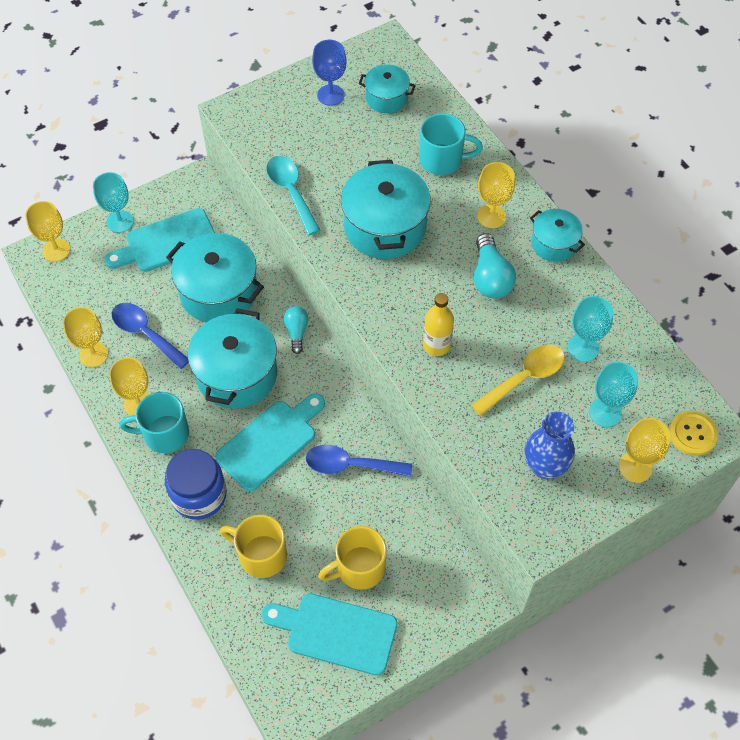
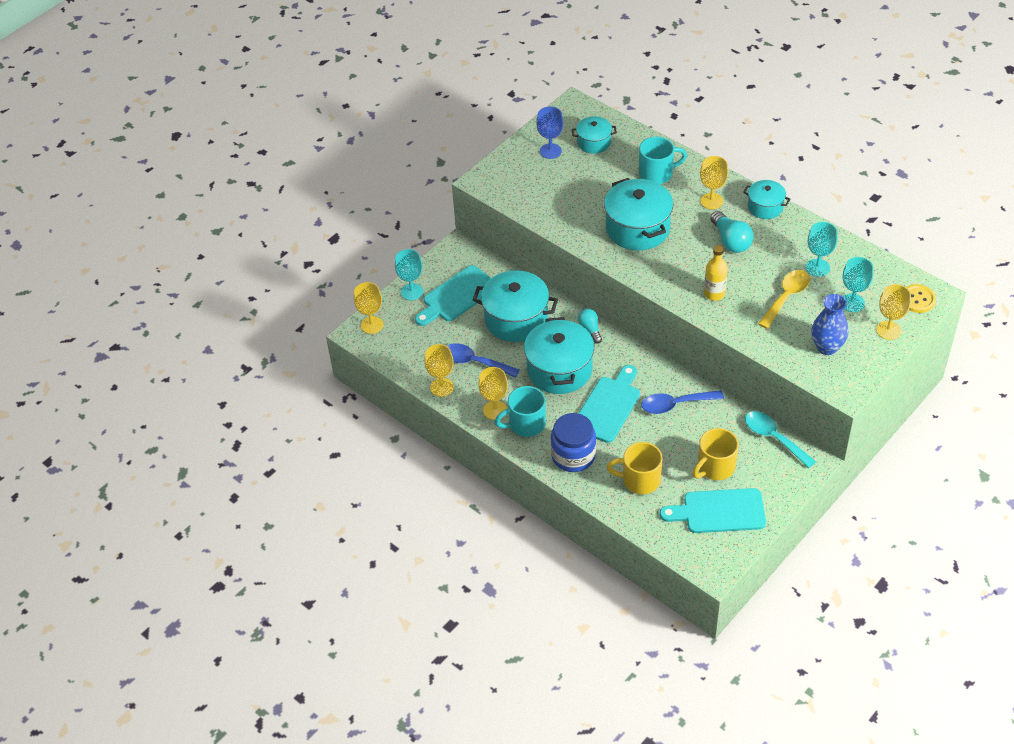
camera: 15 degrees left, 10 degrees down
turquoise spoon [266,156,321,235] -> turquoise spoon moved to [745,411,816,468]

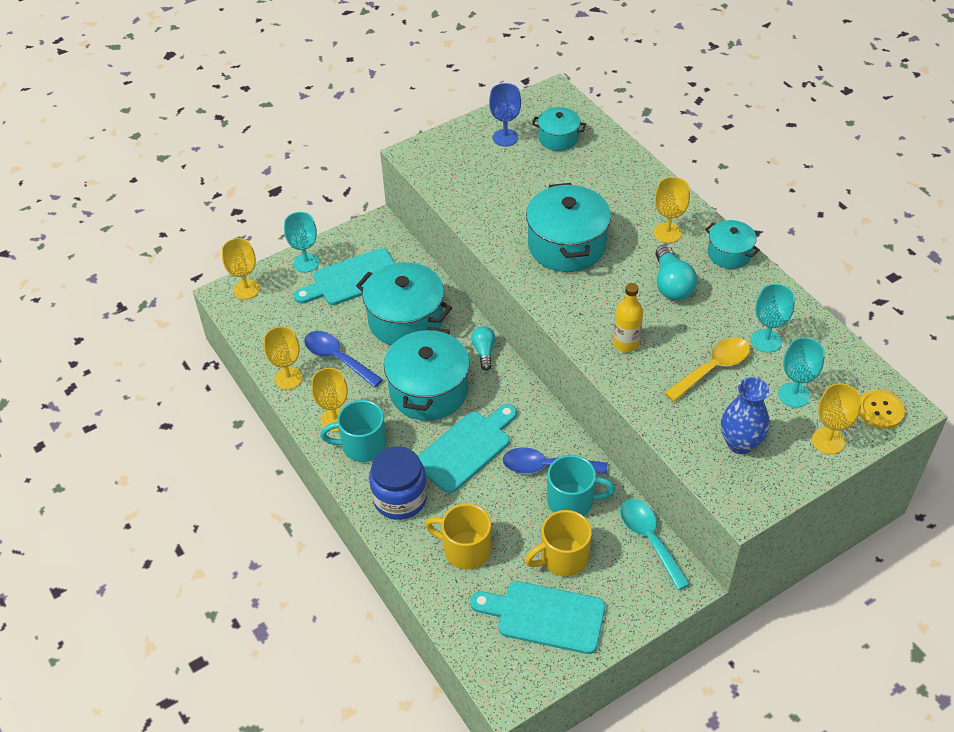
camera: 15 degrees right, 0 degrees up
turquoise mug [639,137,687,184] -> turquoise mug moved to [547,455,615,516]

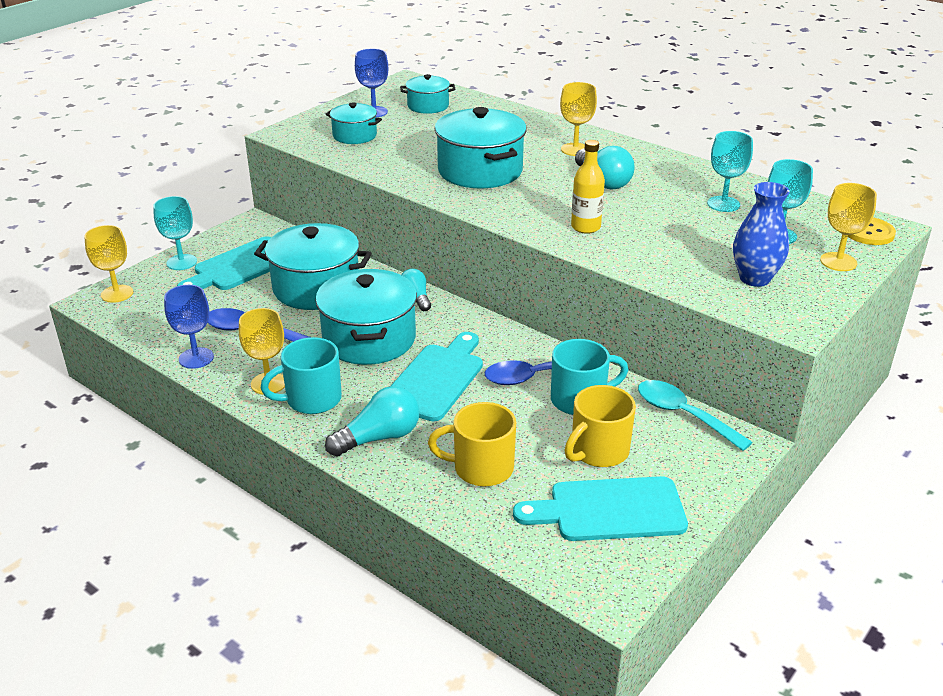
camera: 20 degrees left, 15 degrees down
yellow goblet [264,326,303,390] -> blue goblet [164,285,214,369]
blue jar [369,446,427,520] -> turquoise light bulb [325,386,420,457]
yellow spoon [664,337,750,402] -> none
turquoise pot [705,220,760,269] -> turquoise pot moved to [326,102,382,144]

